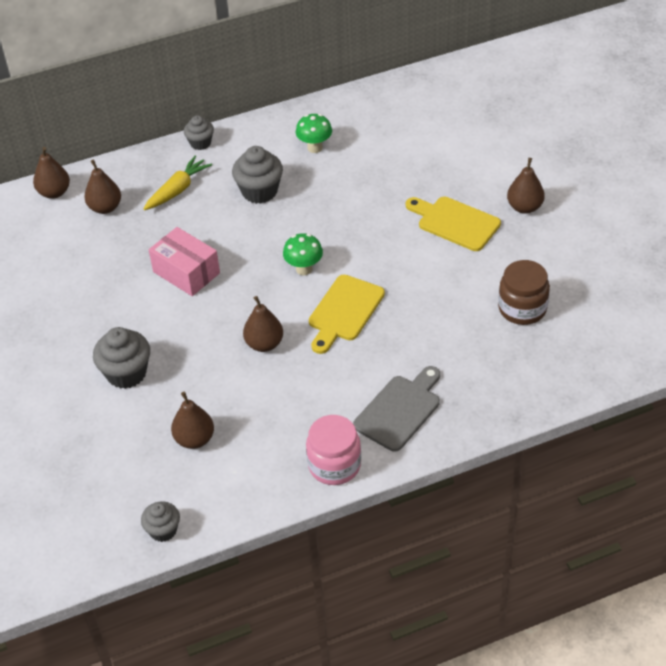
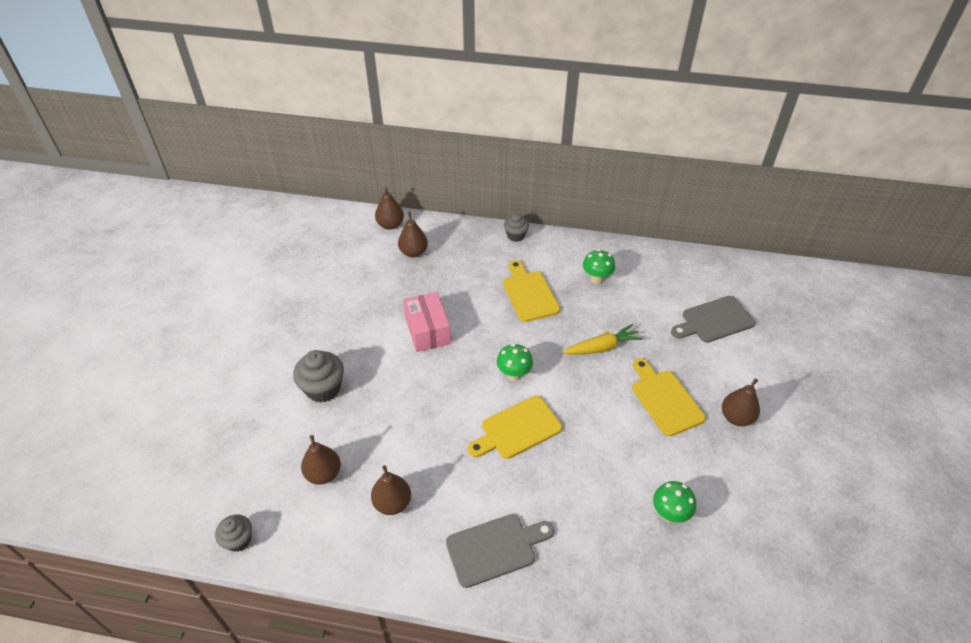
camera: 30 degrees right, 0 degrees up
yellow carrot [144,156,212,210] -> yellow carrot moved to [563,324,643,355]
grey cupcake [232,146,283,204] -> yellow cutting board [503,260,560,322]
brown pear [243,296,283,352] -> brown pear moved to [371,465,411,515]
pink jar [306,415,361,485] -> none
brown jar [498,260,550,325] -> green mushroom [653,481,696,523]
none -> grey cutting board [671,296,755,343]

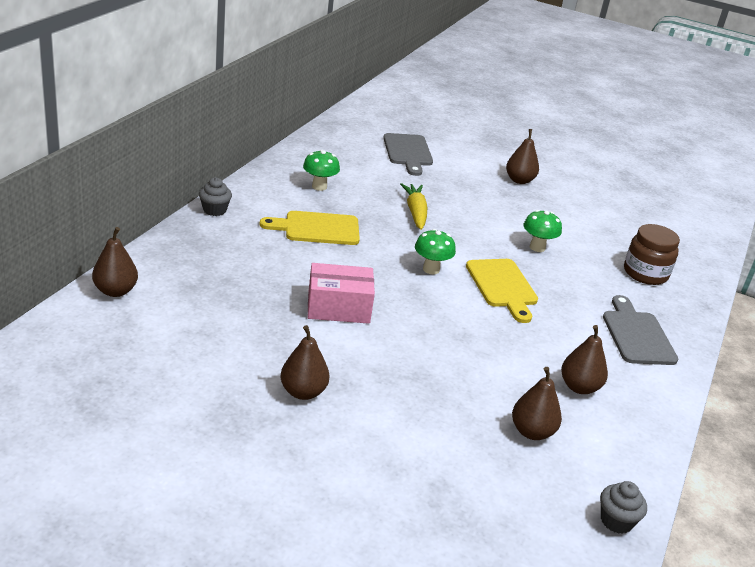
camera: 80 degrees left, 15 degrees down
grey cupcake [293,350,344,403] -> none
brown pear [398,212,428,257] -> brown pear moved to [280,325,330,400]
yellow cutting board [632,358,706,437] -> none
green mushroom [653,481,696,523] -> green mushroom moved to [523,210,562,252]
none -> brown jar [624,224,680,285]

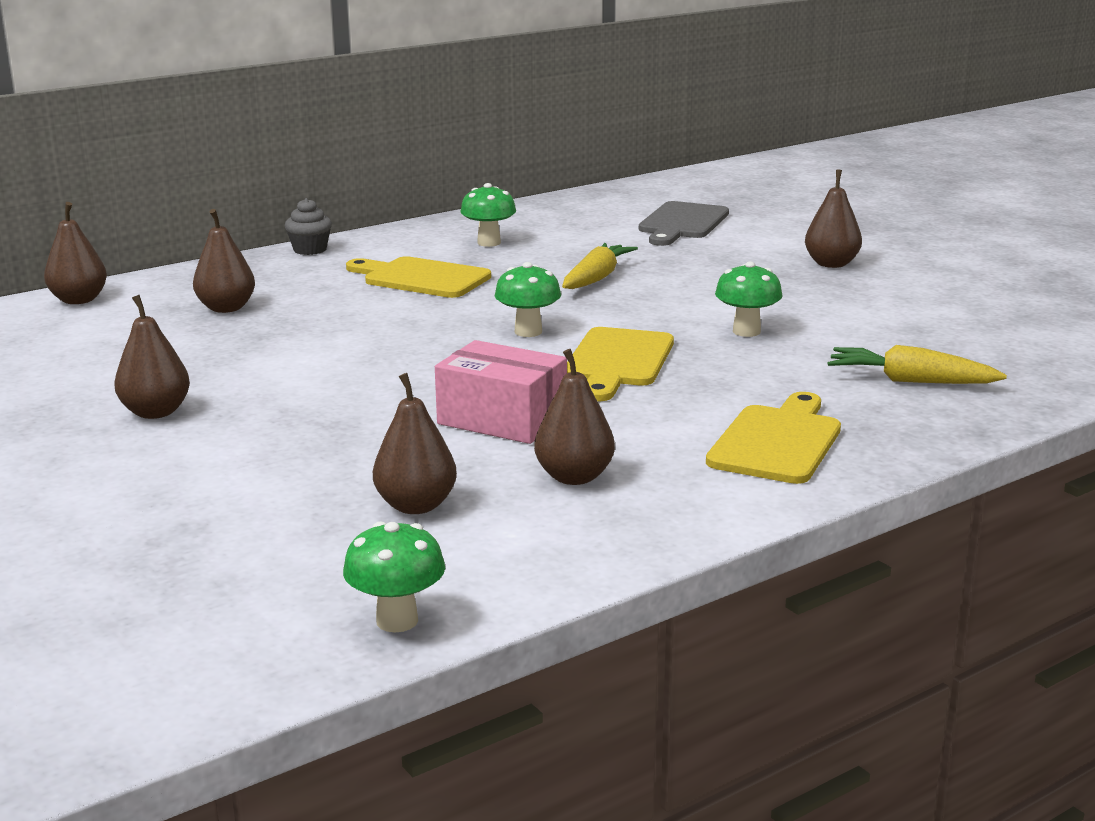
camera: 35 degrees right, 10 degrees down
pink box [308,263,375,324] -> pink box moved to [435,340,567,444]
grey cupcake [600,481,647,534] -> green mushroom [343,522,445,632]
grey cutting board [603,295,678,365] -> yellow cutting board [706,392,841,484]
brown jar [624,224,680,285] -> yellow carrot [828,345,1007,384]
none -> brown pear [193,209,255,313]

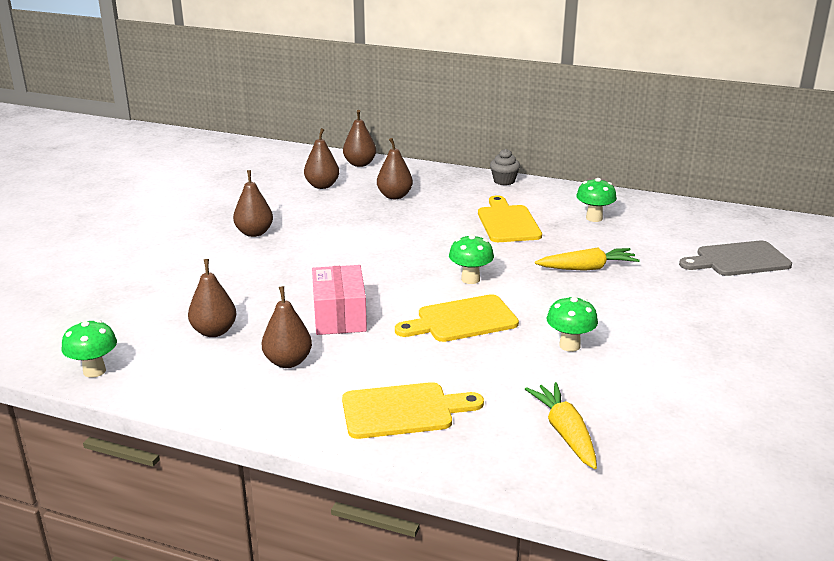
camera: 55 degrees right, 5 degrees up
brown pear [805,170,862,268] -> brown pear moved to [304,128,339,189]

